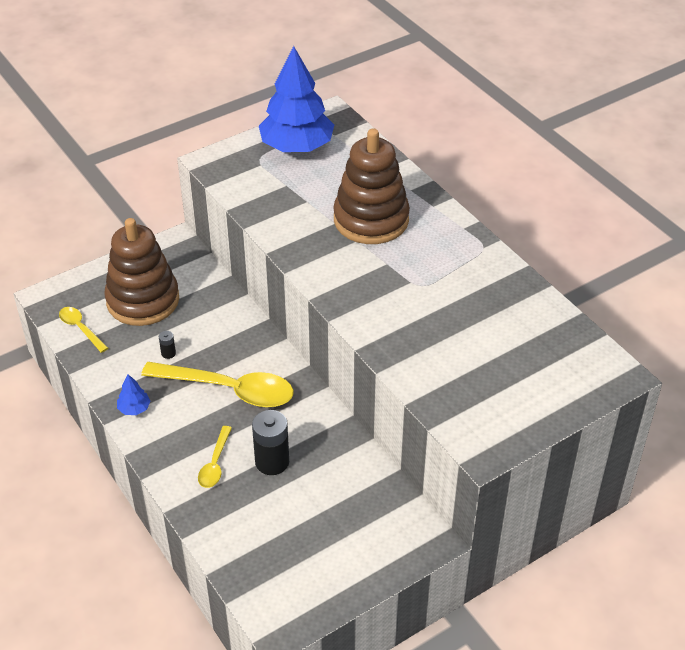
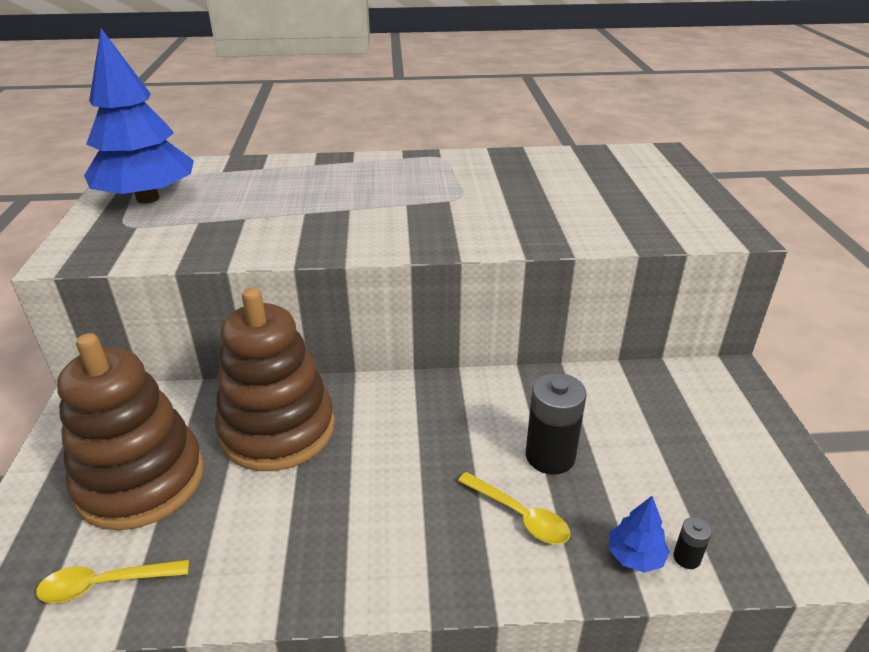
camera: 60 degrees left, 10 degrees down
blue tree [117,374,151,415] -> blue tree moved to [609,496,670,573]
yellow spoon [141,362,294,408] -> none
black battery [159,331,176,359] -> black battery moved to [673,517,712,569]
brown stacking toy [333,128,410,244] -> brown stacking toy moved to [215,288,335,471]

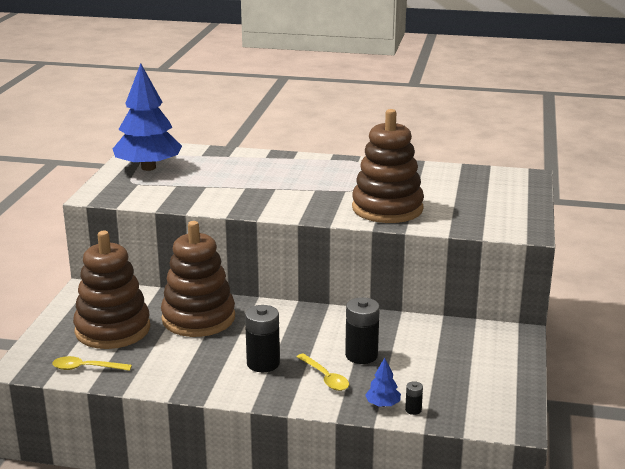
camera: 15 degrees right, 10 degrees down
none -> black battery [245,305,280,372]
none -> brown stacking toy [352,109,424,223]

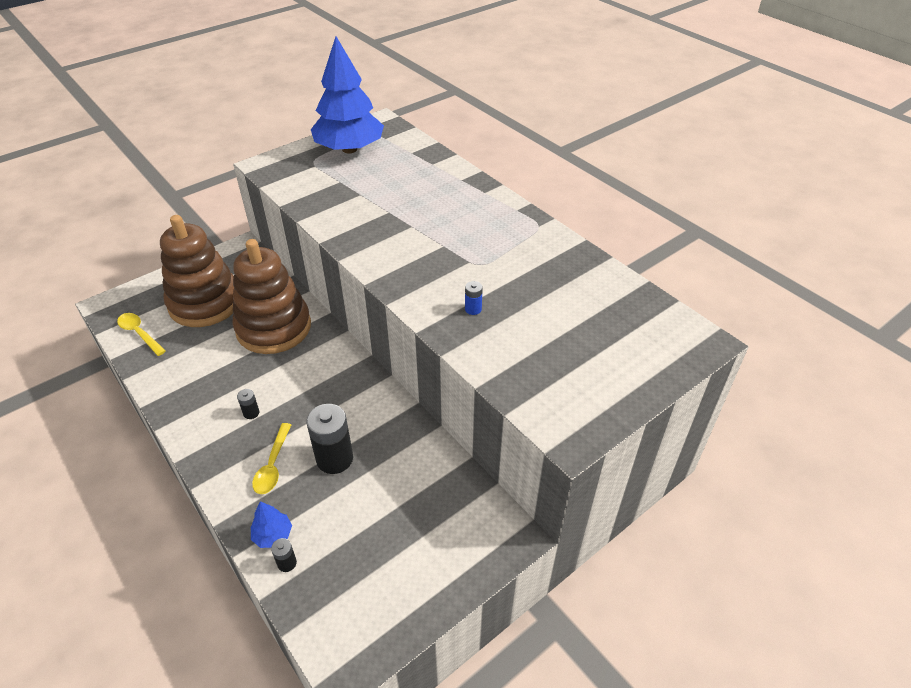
camera: 40 degrees right, 20 degrees up
black battery [245,305,280,372] -> black battery [237,389,259,419], size x0.46
brown stacking toy [352,109,424,223] -> blue battery [465,281,483,315]

